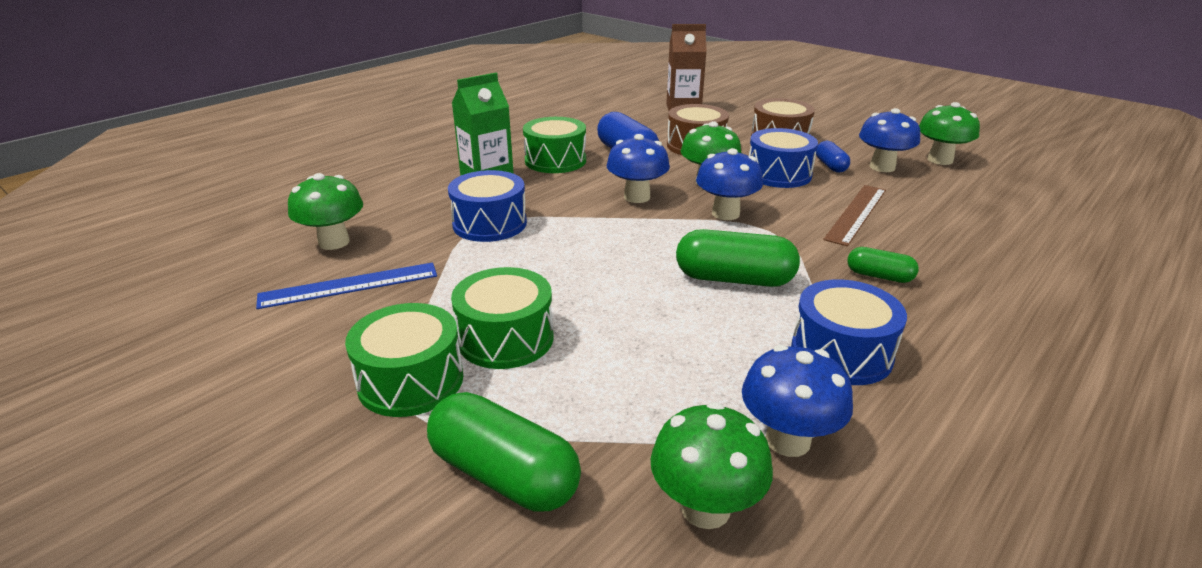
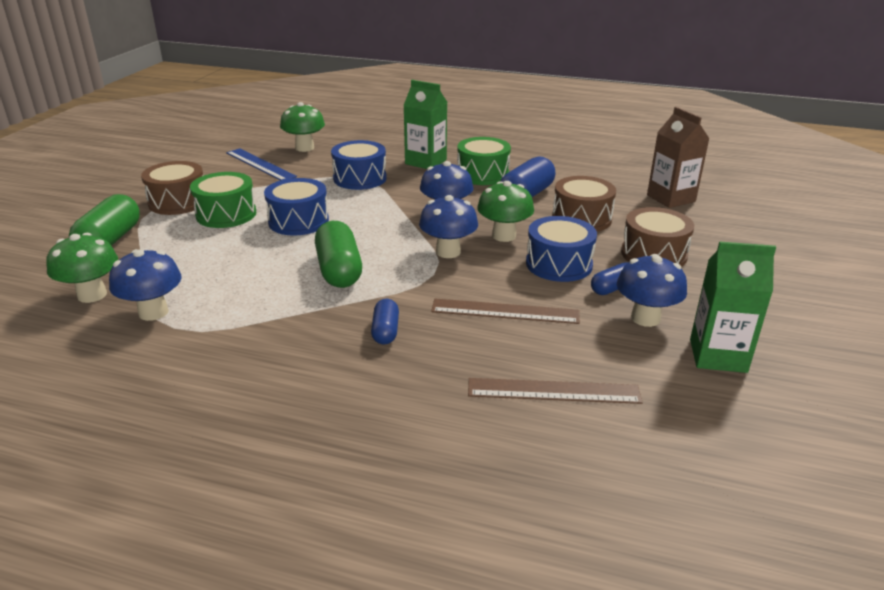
camera: 65 degrees right, 0 degrees up
green drum [345,303,463,417] -> brown drum [141,161,203,215]
blue drum [791,279,907,385] -> blue drum moved to [264,178,329,235]
green capsule [847,247,919,283] -> blue capsule [371,299,399,345]
green mushroom [919,102,980,165] -> green carton [690,241,776,373]
none -> brown ruler [468,378,643,404]

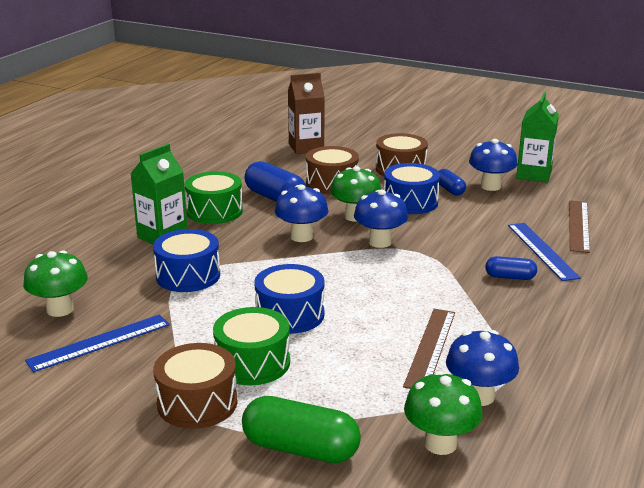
camera: 80 degrees left, 5 degrees down
green capsule [315,221,362,288] -> none
brown ruler [431,299,580,324] -> brown ruler moved to [403,309,455,389]
none -> blue ruler [508,223,581,281]

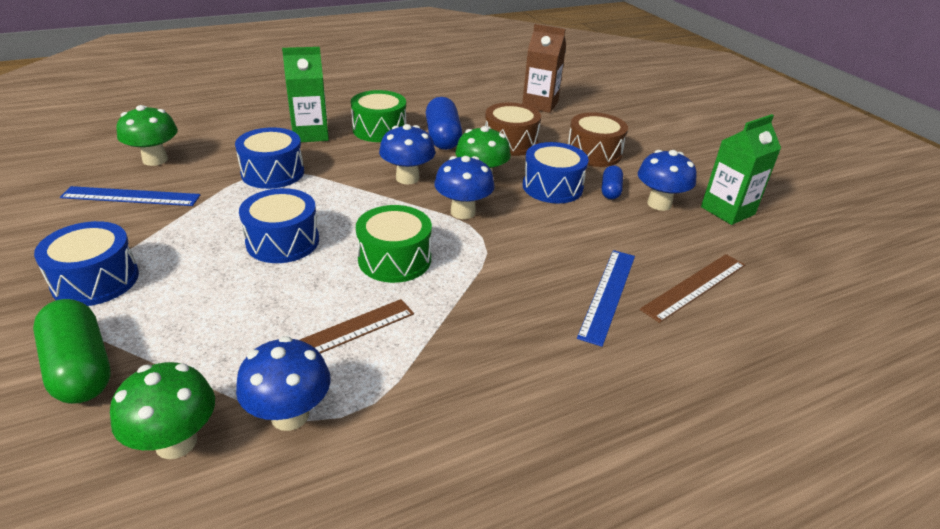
camera: 35 degrees right, 10 degrees up
brown drum [153,343,238,429] -> blue drum [34,221,139,306]
green drum [213,307,290,385] -> green drum moved to [356,205,432,283]
blue capsule [485,256,537,280] -> none

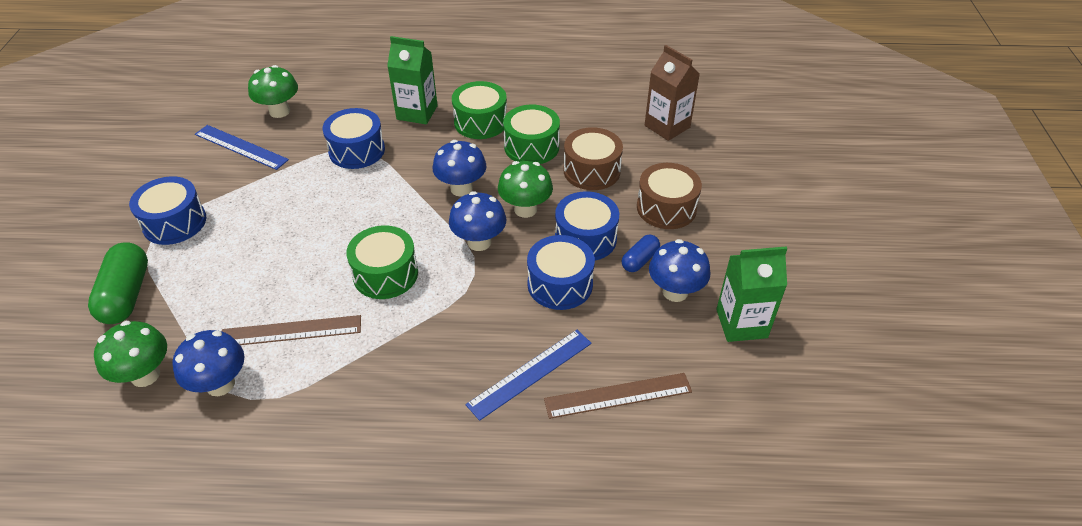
camera: 30 degrees right, 10 degrees up
blue drum [239,188,319,263] -> blue drum moved to [527,235,595,310]
blue capsule [426,97,462,150] -> green drum [503,105,560,164]

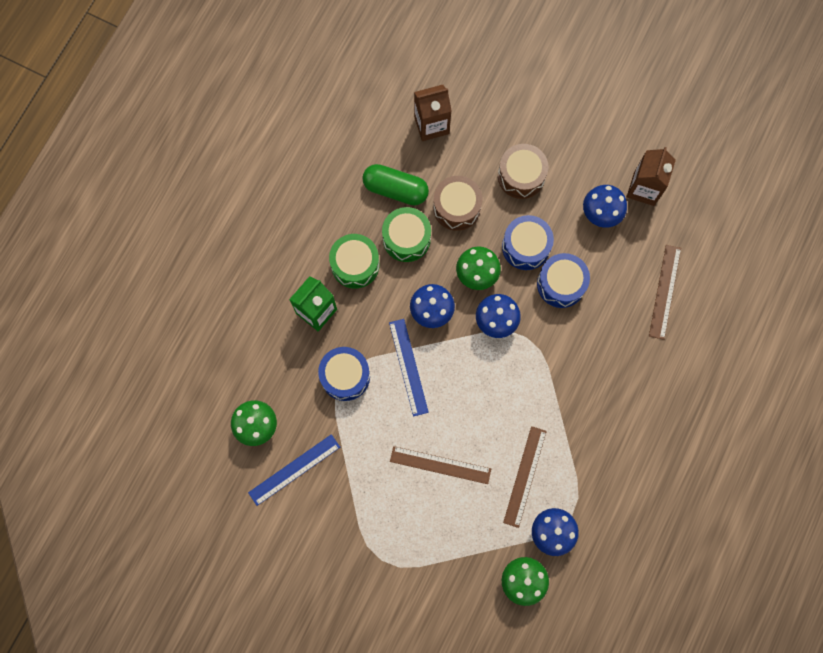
camera: 65 degrees left, 30 degrees up
green capsule [88,242,148,324] -> green capsule moved to [362,164,429,205]
blue drum [129,176,206,245] -> none
green drum [346,225,418,299] -> none
blue ruler [466,330,592,421] -> blue ruler moved to [389,319,429,417]
blue capsule [622,235,660,272] -> none
green carton [716,246,787,342] -> brown carton [627,147,676,206]
none -> brown ruler [390,446,491,484]

